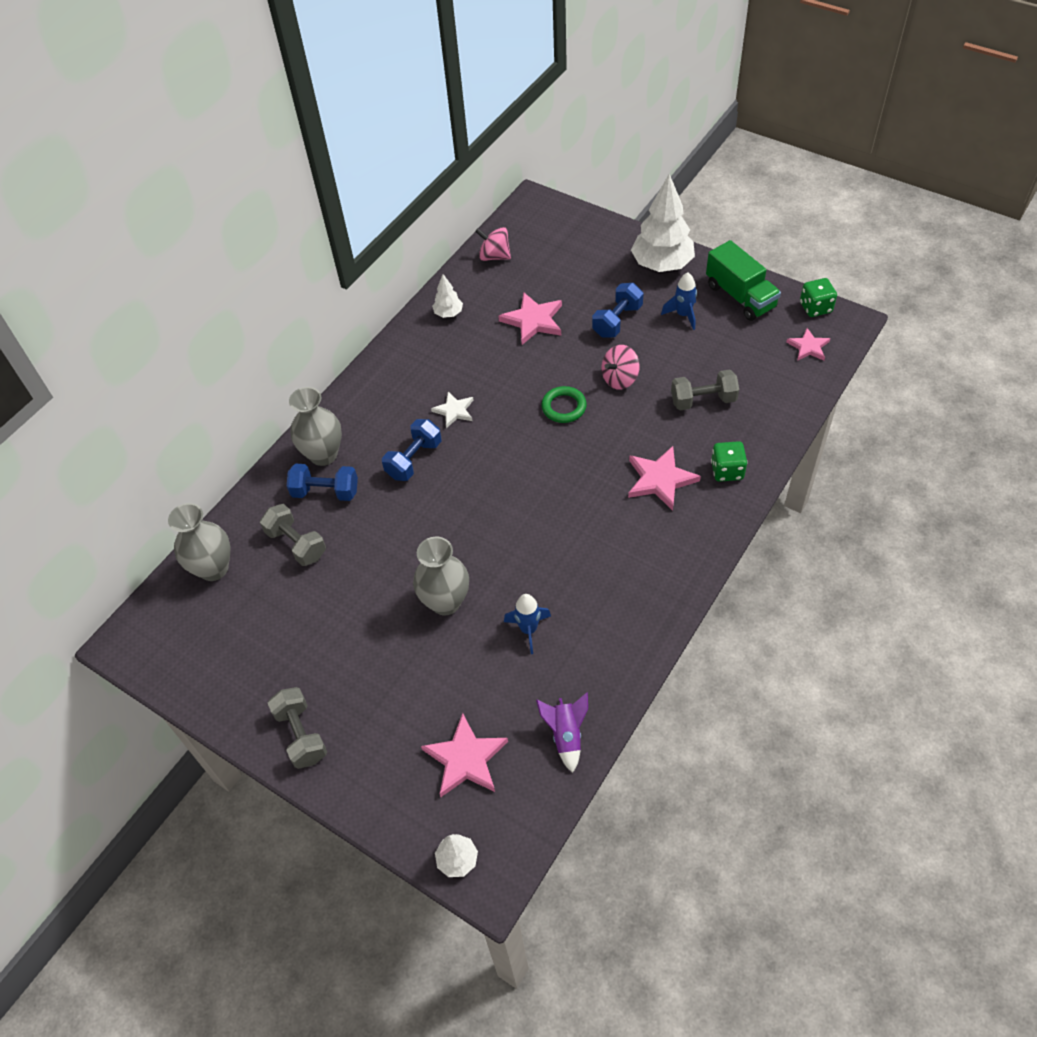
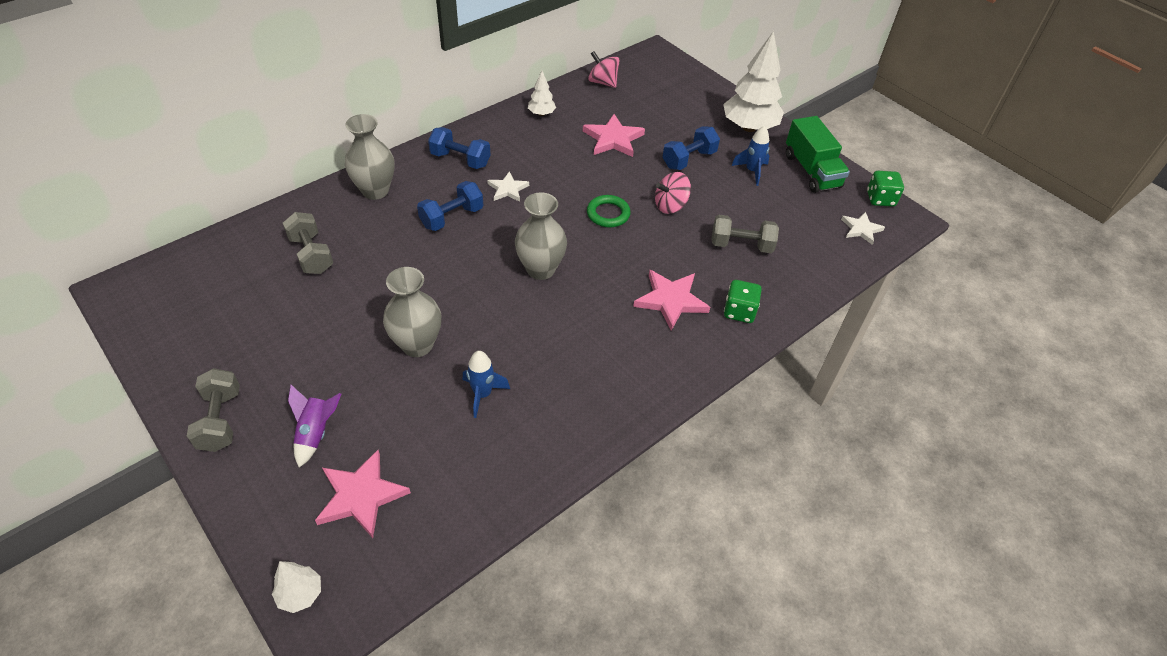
camera: 10 degrees right, 5 degrees down
grey vase [168,503,231,581] -> grey vase moved to [515,192,567,280]
blue dumbbell [287,464,358,501] -> blue dumbbell moved to [428,127,490,169]
purple rocket [536,692,588,773] -> purple rocket moved to [288,385,341,467]
pink star [786,328,831,361] -> white star [841,212,885,245]

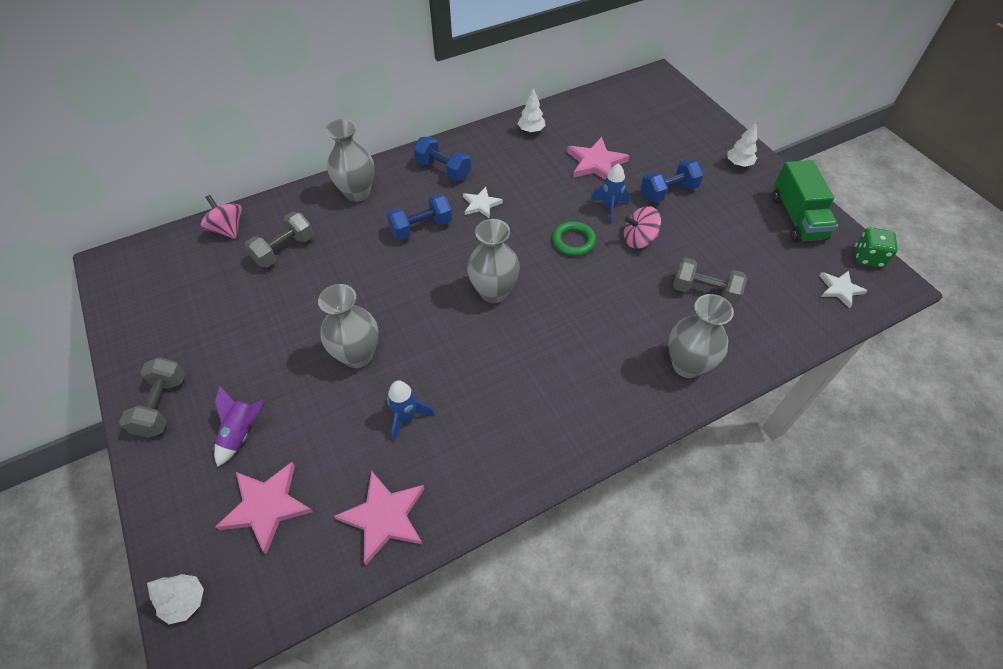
camera: 15 degrees right, 5 degrees up
grey dumbbell [283,212,333,274] -> grey dumbbell turned 60 degrees clockwise [245,212,314,268]
pink spinning top [588,51,620,88] -> pink spinning top moved to [200,195,242,239]
pink star [633,270,710,331] -> pink star moved to [334,470,425,565]
white tree [723,31,784,132] -> white tree [727,122,758,167], size x0.48
green dice [724,280,762,323] -> grey vase [668,294,734,378]
blue rocket [731,126,770,186] -> blue rocket moved to [590,163,630,224]

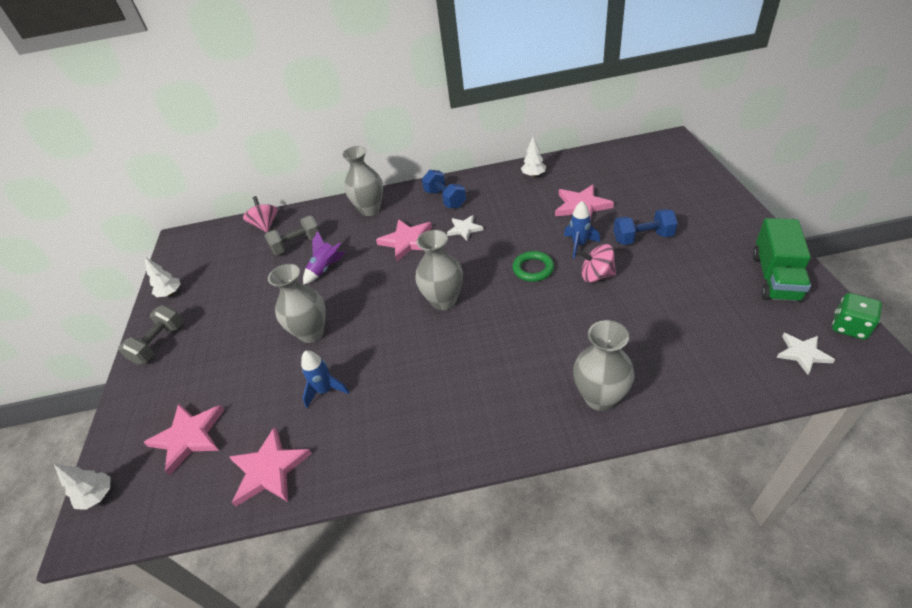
camera: 25 degrees right, 10 degrees down
purple rocket [214,386,264,467] -> purple rocket moved to [303,231,346,285]
blue dumbbell [387,194,452,240] -> pink star [376,219,432,261]
grey dumbbell [673,257,747,305] -> none
white tree [727,122,758,167] -> white tree moved to [145,257,180,297]

